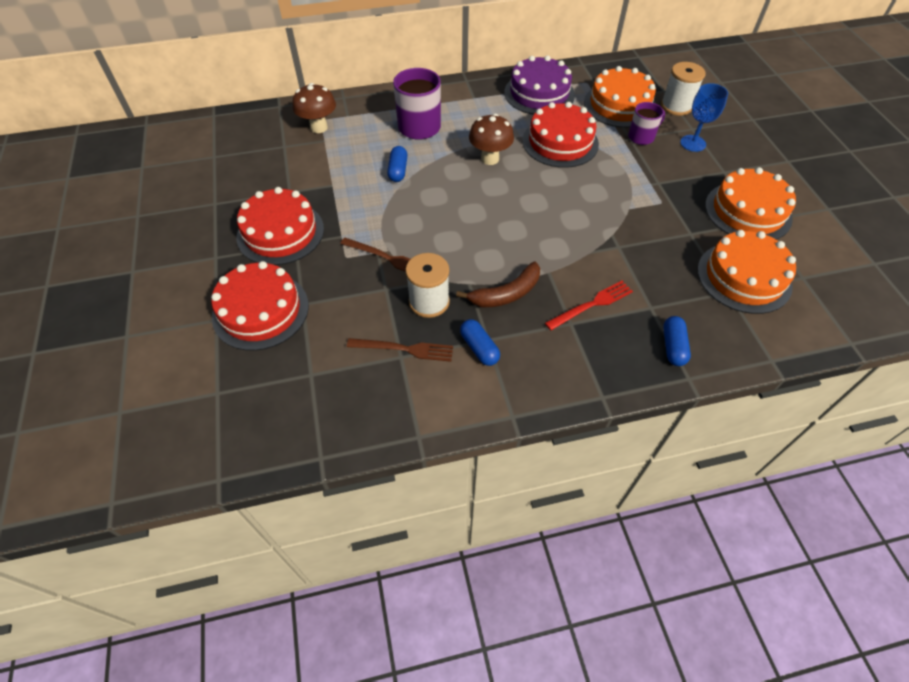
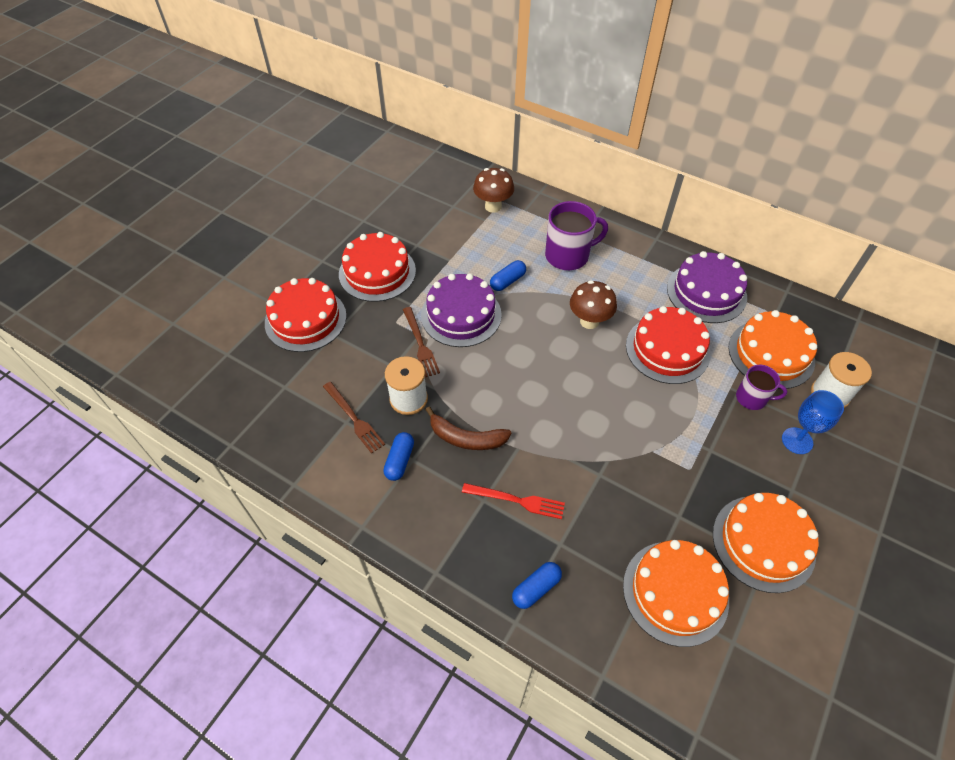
camera: 45 degrees right, 0 degrees up
none -> purple cake [421,273,502,347]

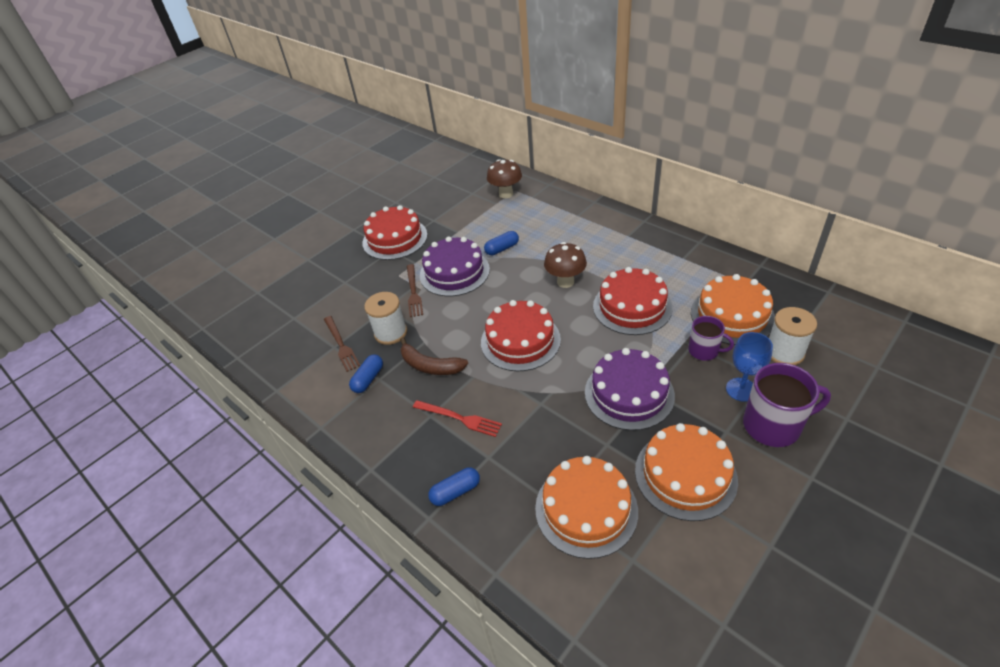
camera: 15 degrees right, 10 degrees down
red cake [265,278,347,352] -> red cake moved to [481,300,561,371]
purple mug [545,201,608,270] -> purple mug moved to [743,363,831,447]
purple cake [667,251,747,323] -> purple cake moved to [585,348,675,431]

